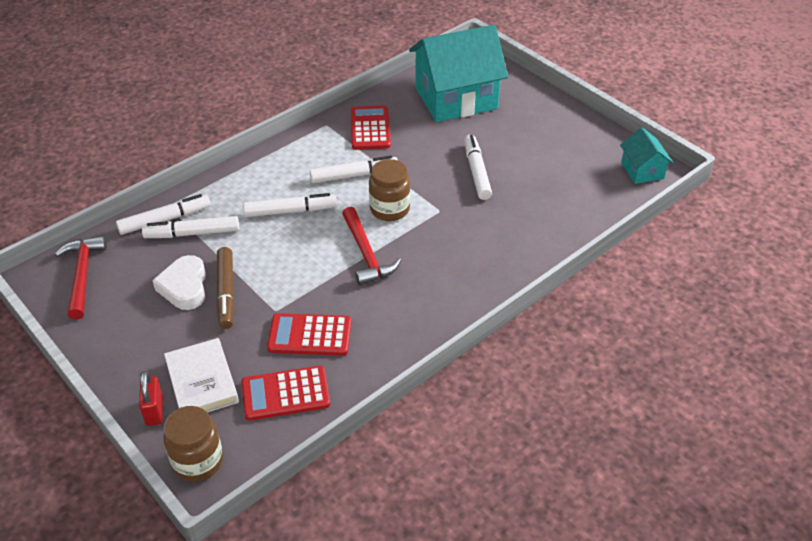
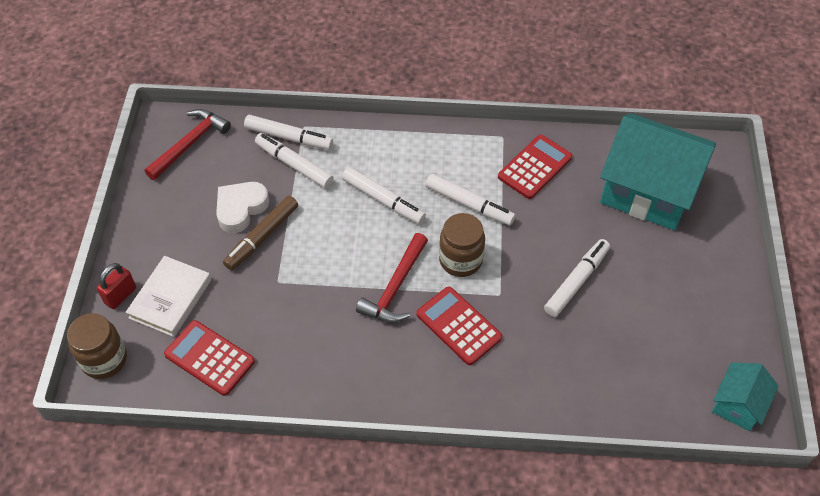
camera: 45 degrees right, 10 degrees up
red calculator [267,313,351,356] -> red calculator moved to [416,286,502,365]

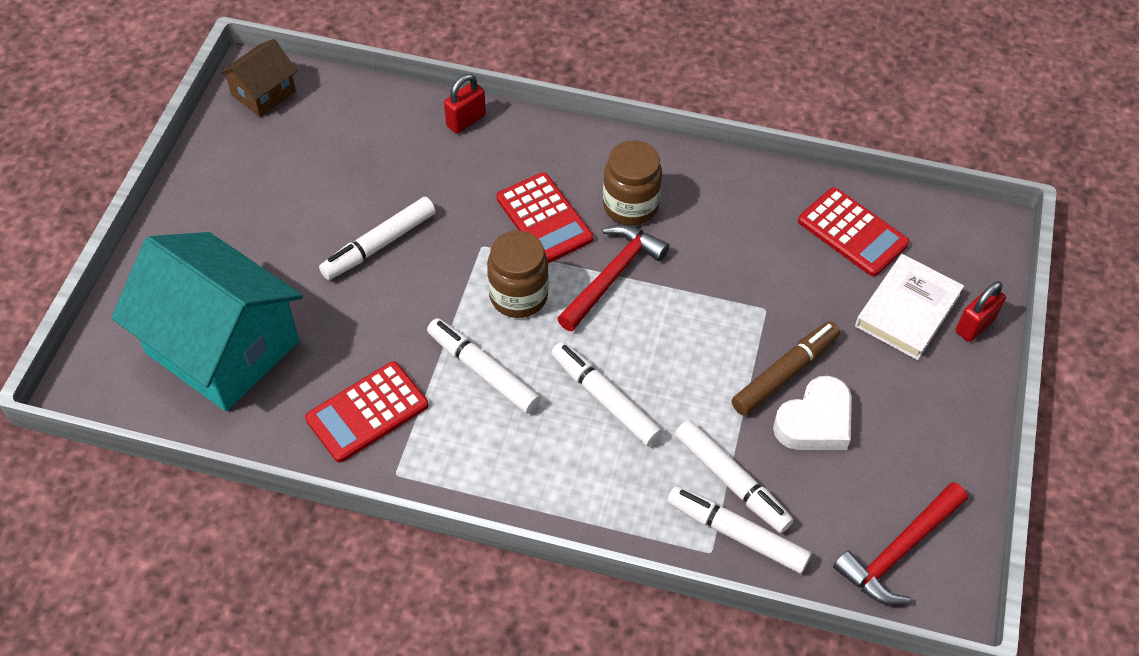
camera: 170 degrees left, 0 degrees up
brown jar [67,313,127,379] -> brown jar moved to [603,140,662,226]
turquoise house [712,363,779,431] -> brown house [219,39,297,117]
none -> red padlock [444,74,486,134]

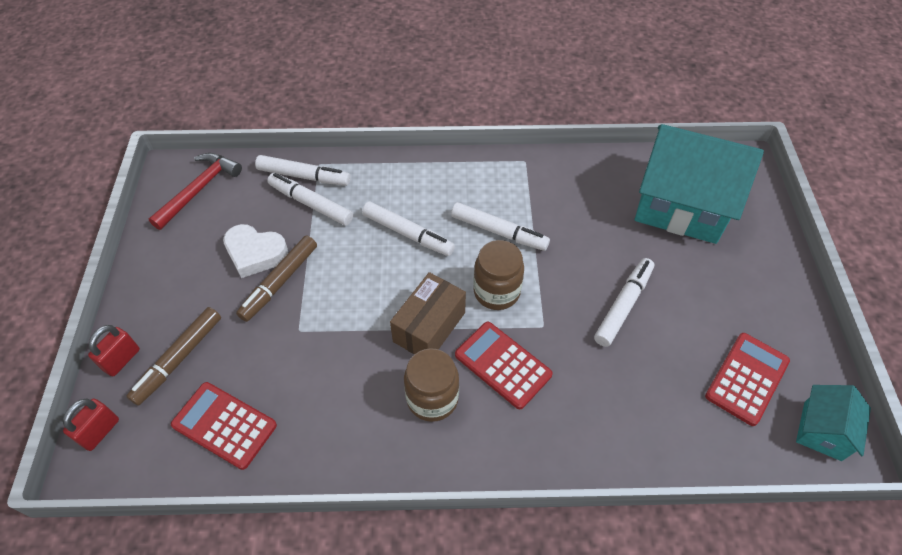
camera: 165 degrees right, 0 degrees up
brown house [219,39,297,117] -> turquoise house [796,385,871,461]
red calculator [305,361,428,462] -> red calculator moved to [705,333,790,426]
red padlock [444,74,486,134] -> red padlock moved to [63,399,119,451]
red hammer [557,224,669,332] -> brown box [390,272,466,355]
white heart [773,376,852,450] -> white heart turned 105 degrees counterclockwise [223,224,288,278]
white book [855,254,964,360] -> brown marker [126,307,221,406]

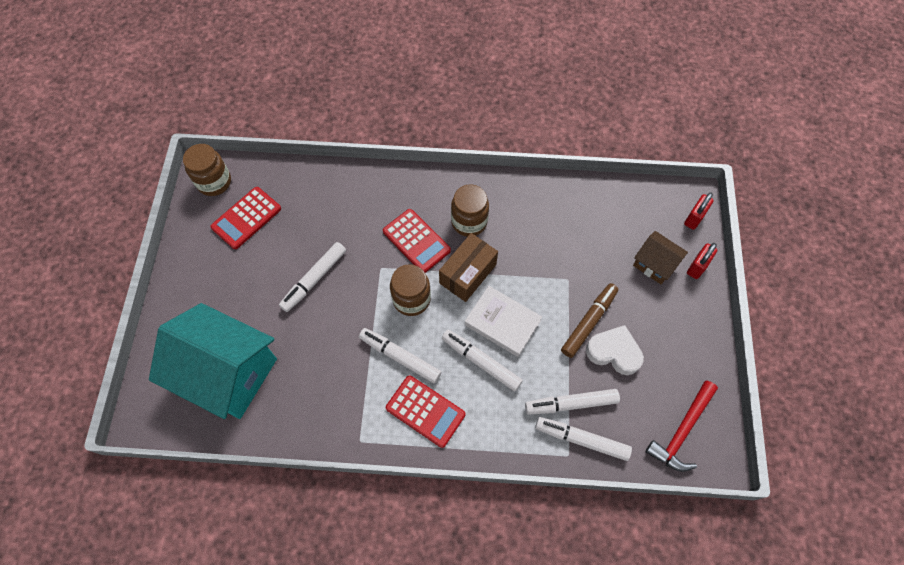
camera: 175 degrees left, 10 degrees up
brown marker [126,307,221,406] -> brown house [633,231,688,284]
red calculator [171,382,277,470] -> red calculator moved to [386,375,465,448]
white marker [267,173,353,226] -> white marker turned 135 degrees clockwise [525,389,620,415]
turquoise house [796,385,871,461] -> brown jar [183,144,231,196]
none -> white book [465,286,542,357]

